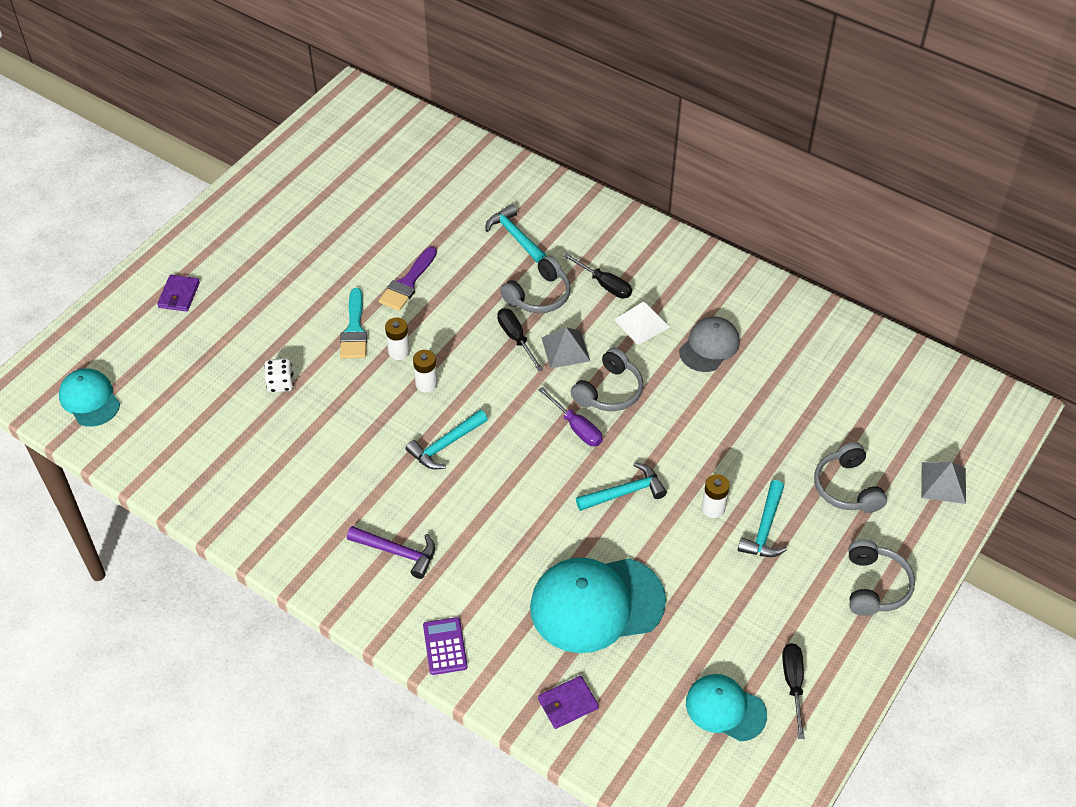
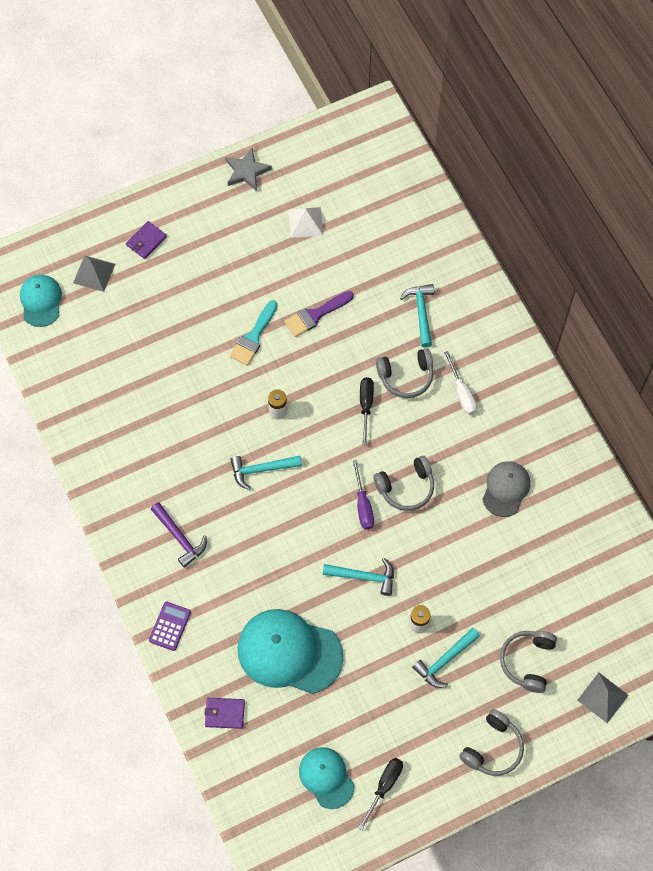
camera: 30 degrees right, 15 degrees up
white dice [264,358,294,393] -> none
white battery [385,317,410,360] -> none
grey pyramid [541,327,590,368] -> grey pyramid moved to [73,255,115,292]
black screwdriver [563,253,632,298] -> white screwdriver [444,351,477,415]
white pyramid [614,301,670,345] -> white pyramid moved to [288,207,323,238]
grey cap [679,317,740,372] -> grey cap turned 45 degrees counterclockwise [482,461,530,517]
none -> grey star [225,148,272,191]

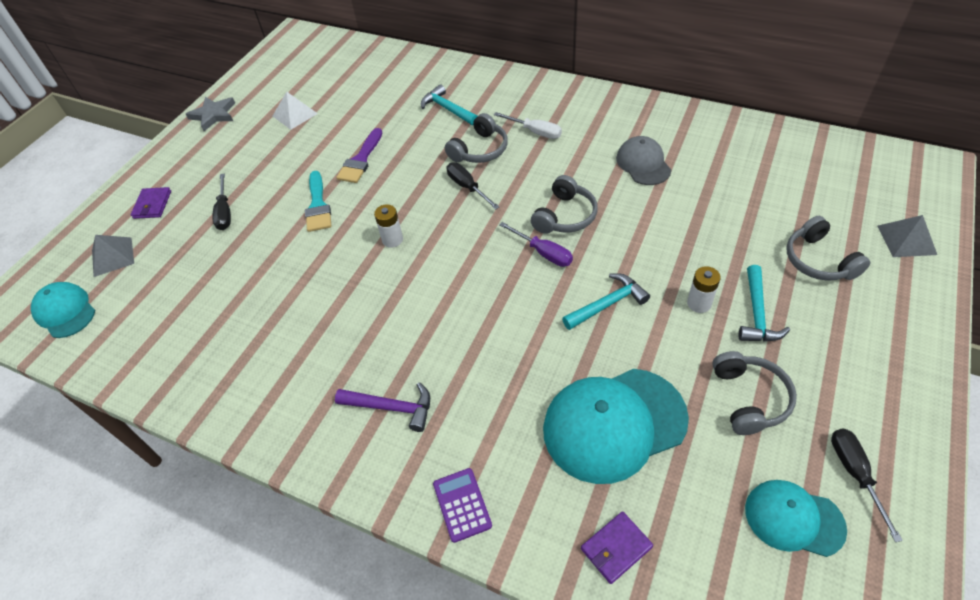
camera: 35 degrees left, 15 degrees down
turquoise hammer [230,455,302,490] -> none
grey headphones [459,709,524,776] -> grey headphones moved to [712,351,797,435]
none -> black screwdriver [212,173,231,230]

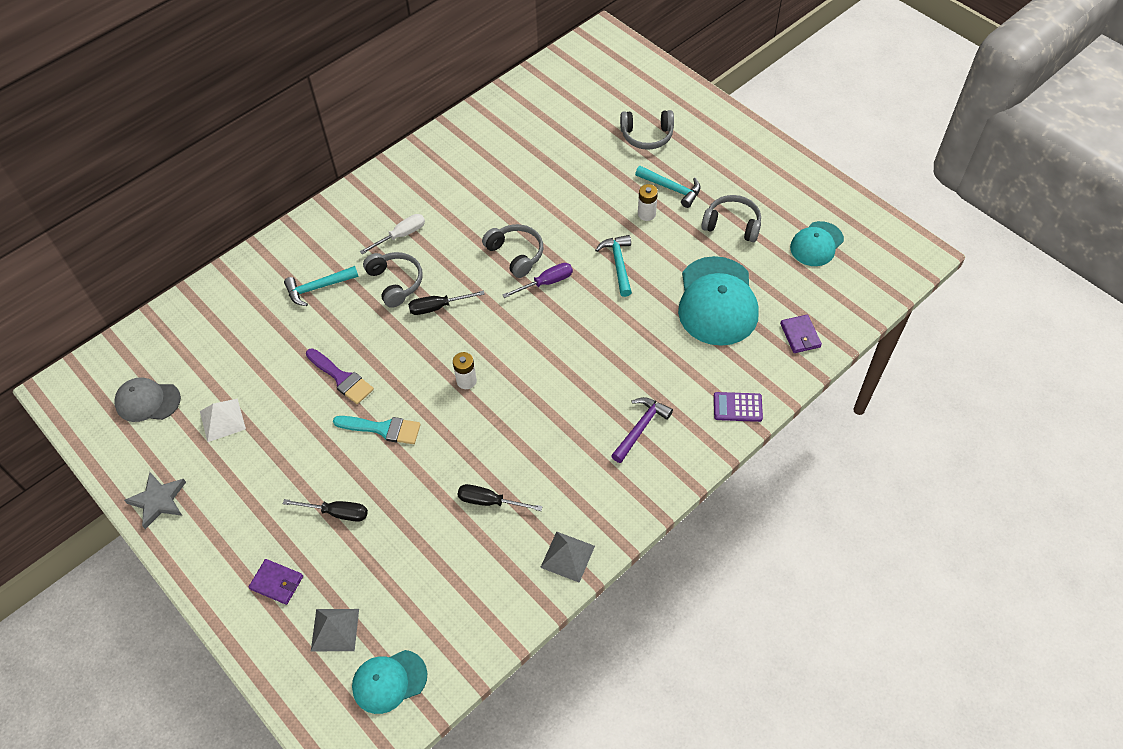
camera: 70 degrees left, 5 degrees up
grey cap [616,136,671,185] -> grey cap moved to [114,377,181,422]
black screwdriver [831,429,903,542] -> black screwdriver moved to [458,484,543,511]
grey pyramid [877,215,937,257] -> grey pyramid moved to [540,531,595,583]

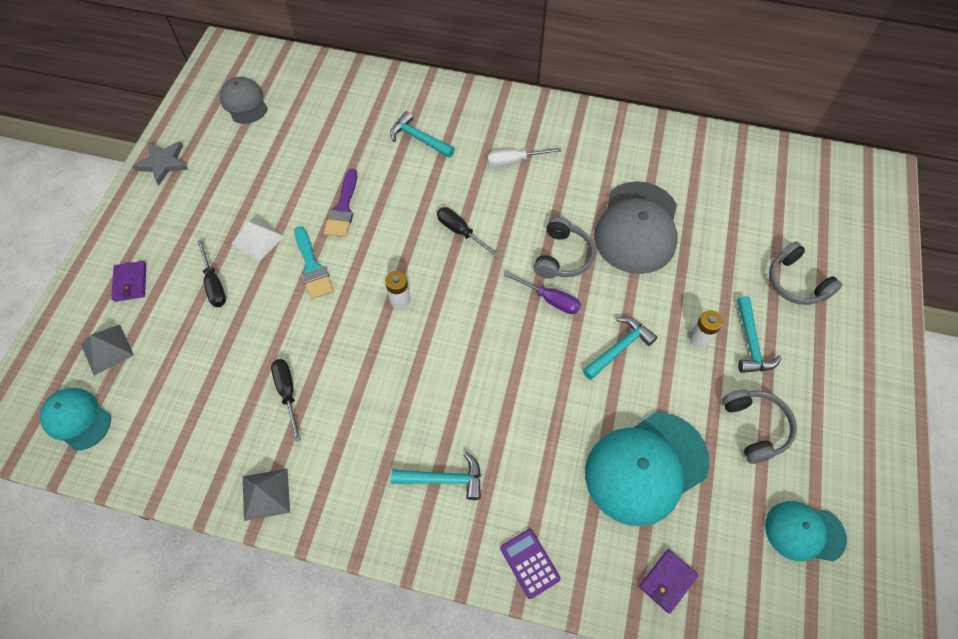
camera: 55 degrees right, 5 degrees up
white pyramid [200,398,246,442] -> white pyramid moved to [231,219,285,262]
white screwdriver [360,214,425,254] -> white screwdriver turned 150 degrees clockwise [487,148,561,167]
grey headphones [363,252,423,308] -> none
purple hammer [611,397,673,463] -> turquoise hammer [391,452,481,500]
none -> grey cap [594,181,678,274]

